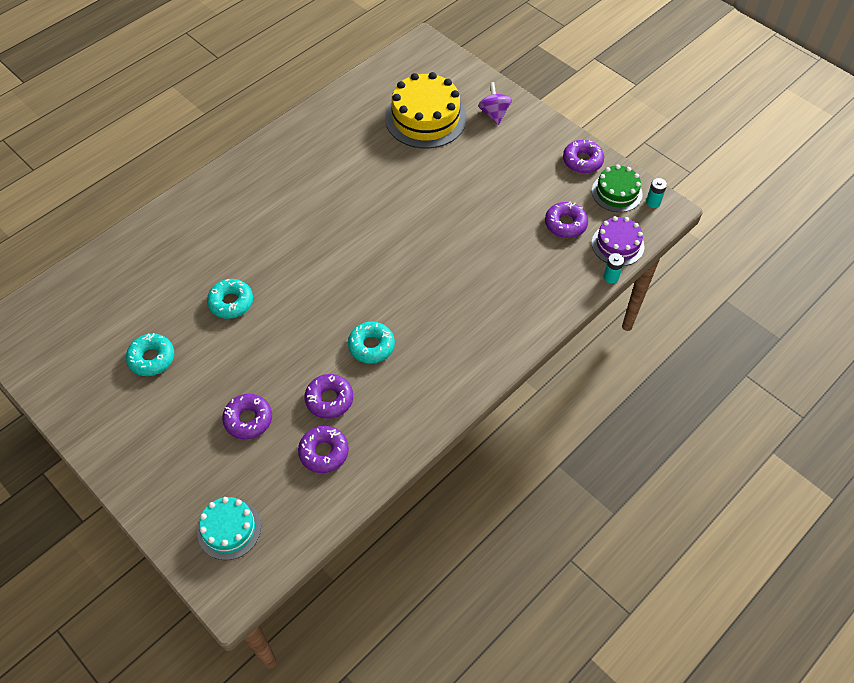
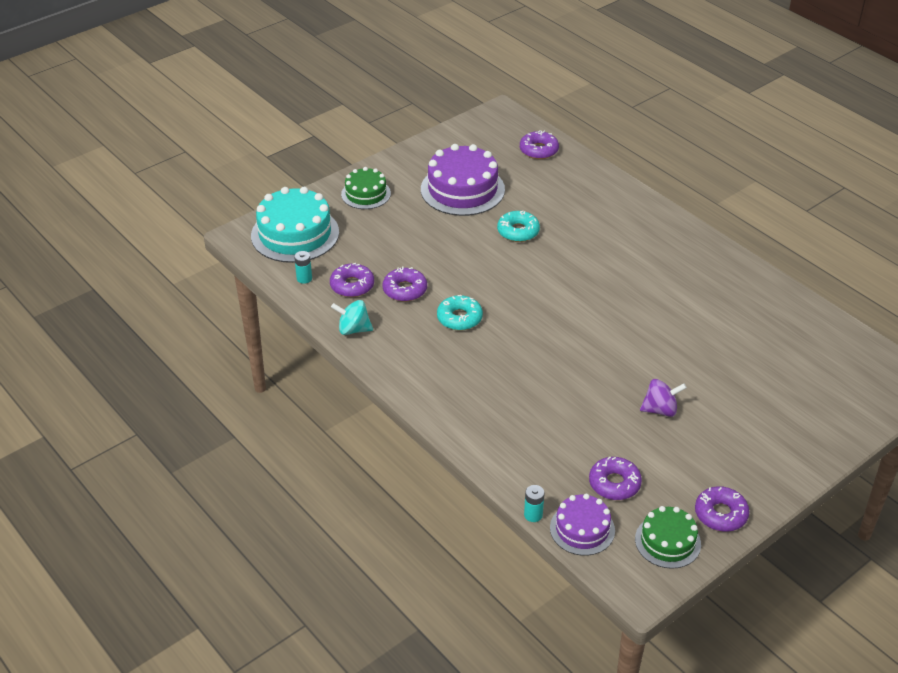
camera: 95 degrees right, 15 degrees down
turquoise donut [126,333,174,376] -> purple cake [421,144,505,216]
turquoise cake [197,497,261,560] -> turquoise cake [251,187,339,263], size x1.71
purple donut [222,394,272,439] -> purple donut moved to [520,130,559,159]
yellow cake [385,72,467,148] -> none
purple spinning top [478,82,512,125] -> purple spinning top moved to [640,379,687,417]
turquoise battery [646,178,667,208] -> turquoise battery moved to [294,251,312,284]
none -> turquoise spinning top [331,300,373,335]
none -> green cake [341,167,391,209]

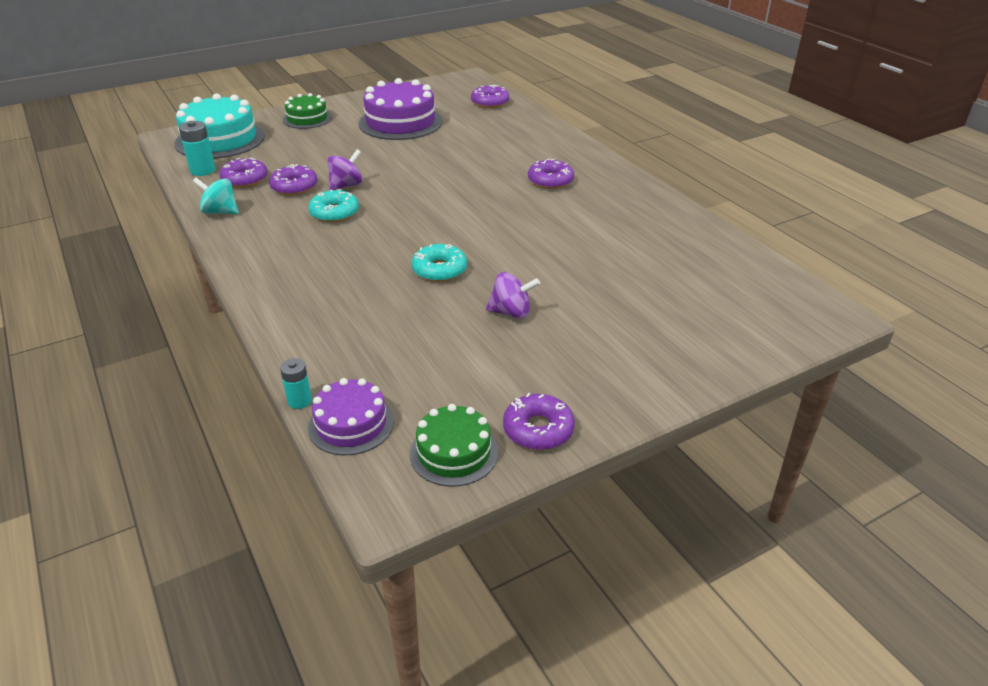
camera: 10 degrees right, 5 degrees down
turquoise battery [294,251,312,284] -> turquoise battery [179,121,215,176], size x1.55
turquoise donut [497,211,540,242] -> turquoise donut moved to [412,244,467,282]
purple donut [589,457,642,500] -> purple donut moved to [528,159,574,189]
none -> purple spinning top [328,149,362,190]

